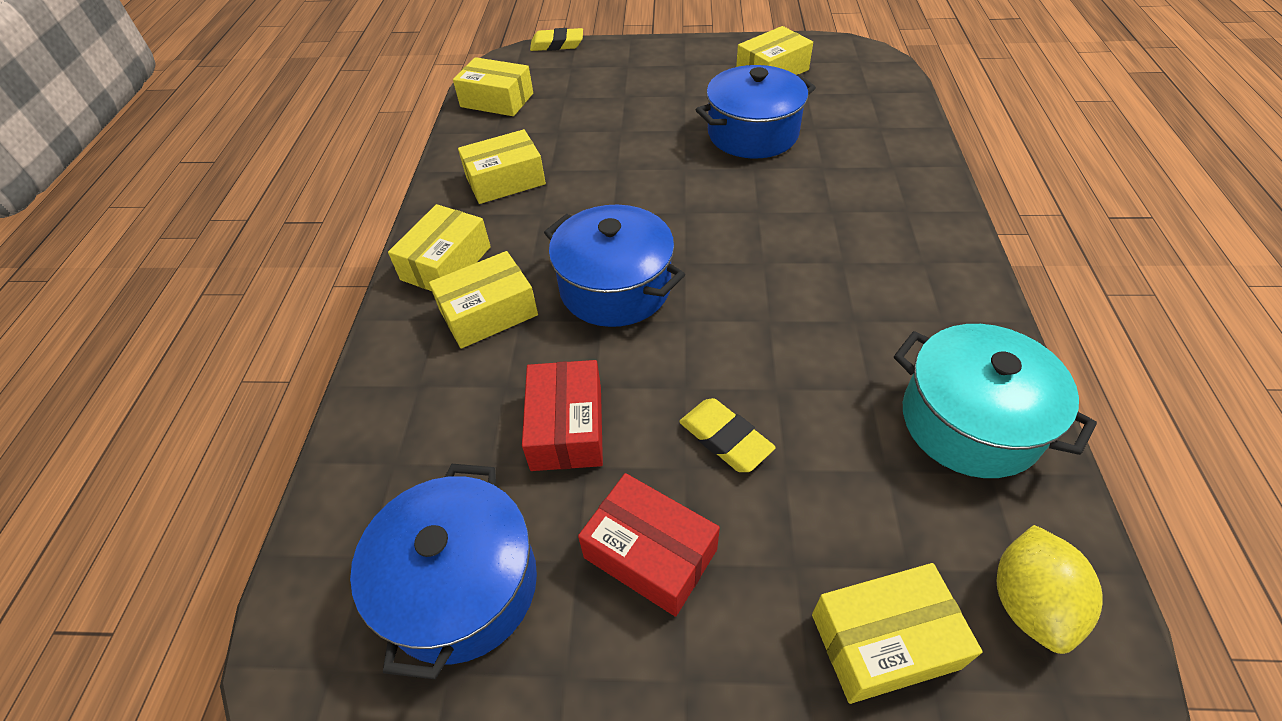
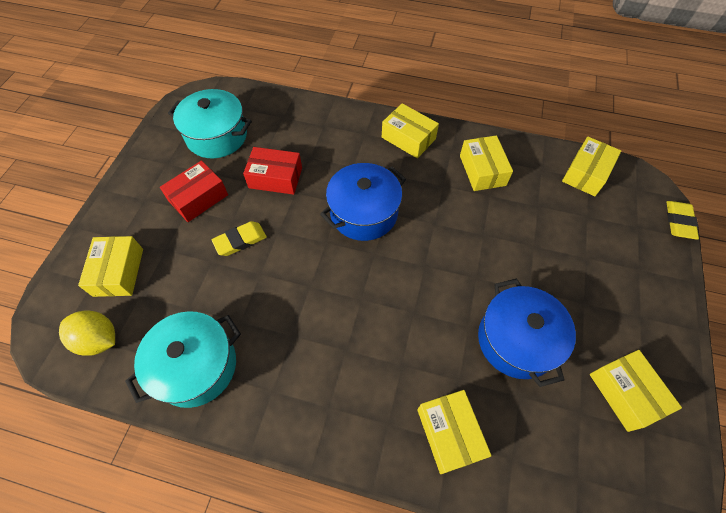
camera: 100 degrees right, 10 degrees up
blue pot [350,463,537,680] -> turquoise pot [168,89,252,158]
yellow box [429,251,538,349] -> yellow box moved to [417,390,492,474]

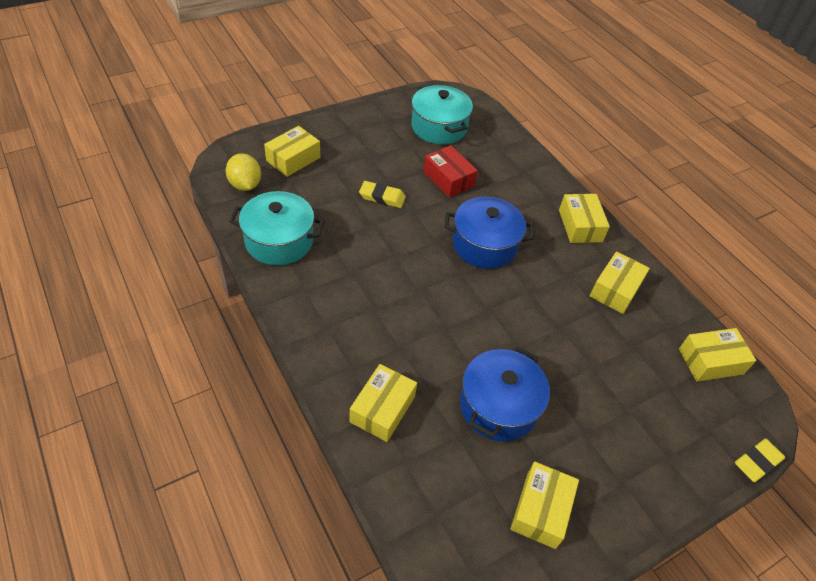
camera: 40 degrees right, 10 degrees down
red box [160,161,228,222] -> none

